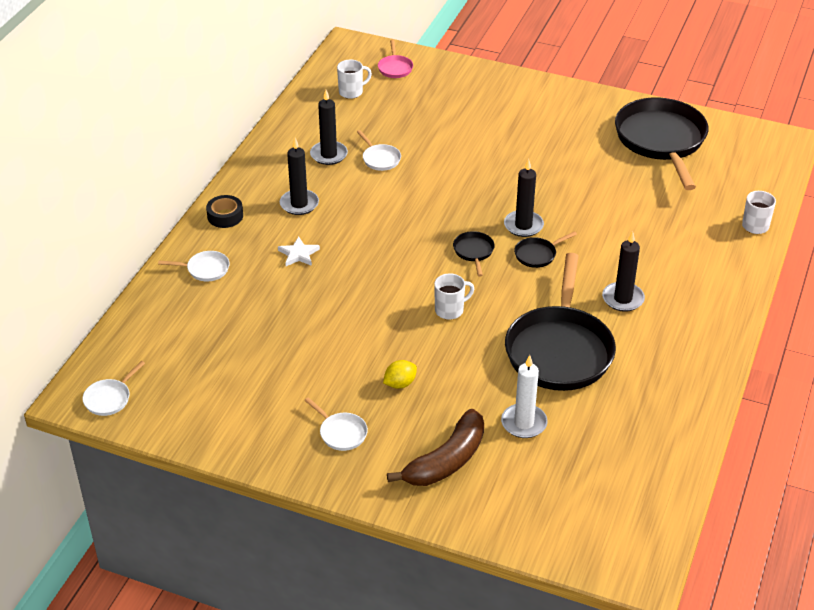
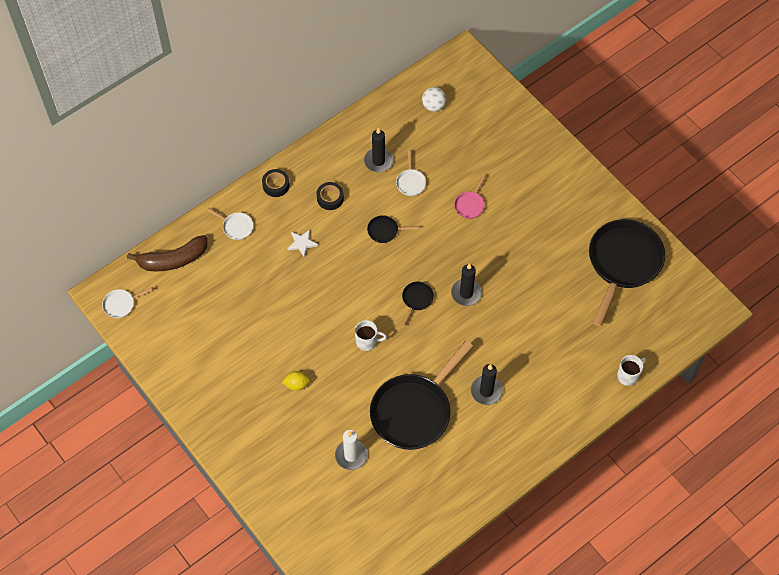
camera: 30 degrees right, 20 degrees up
black candle [280,138,319,215] -> black tape [316,182,344,210]
white pan [304,397,368,451] -> none
white mug [337,60,372,99] -> white ball [422,87,446,112]
pink pan [378,40,413,78] -> pink pan moved to [454,175,485,219]
brown banana [387,409,484,486] -> brown banana moved to [127,235,207,271]
black pan [514,231,577,268] -> black pan moved to [367,215,419,243]

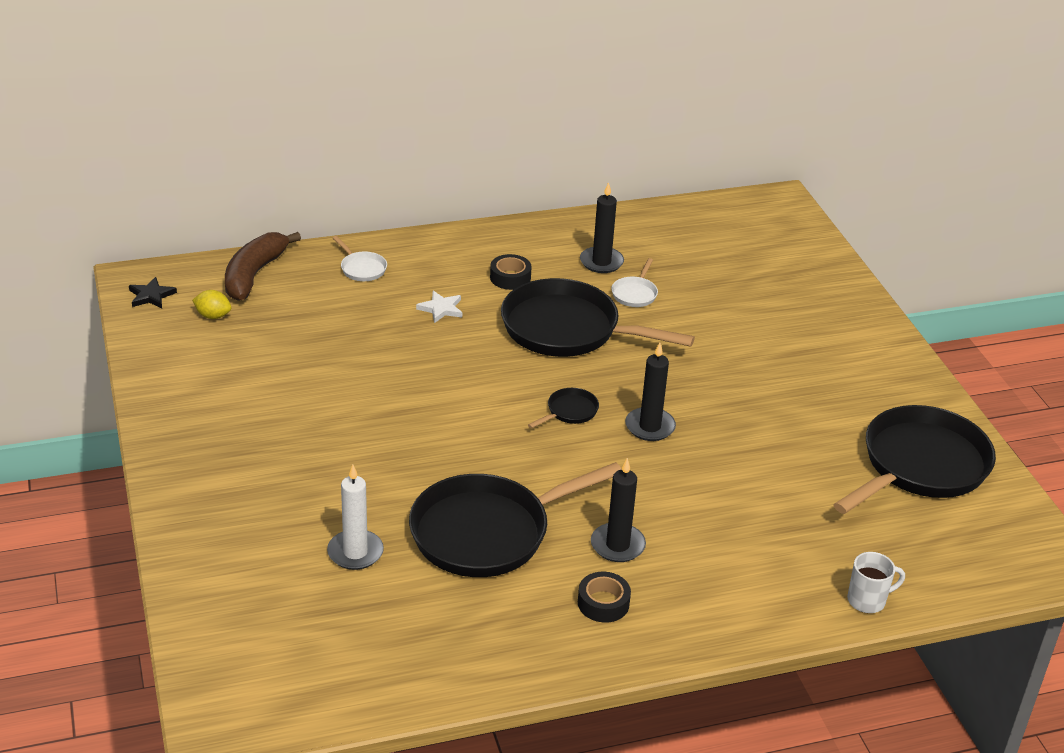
camera: 20 degrees right, 25 degrees down
white pan [102,287,153,318] -> black star [129,277,177,308]
brown banana [127,235,207,271] -> brown banana turned 105 degrees clockwise [225,232,301,301]
black tape [262,169,290,197] -> black tape moved to [578,572,631,623]
yellow lemon [282,371,310,391] -> yellow lemon moved to [192,290,232,319]
white mug [355,320,387,351] -> none
black pan [367,215,419,243] -> black pan [501,278,695,357], size x2.44
white ball [422,87,446,112] -> none
pink pan [454,175,485,219] -> none

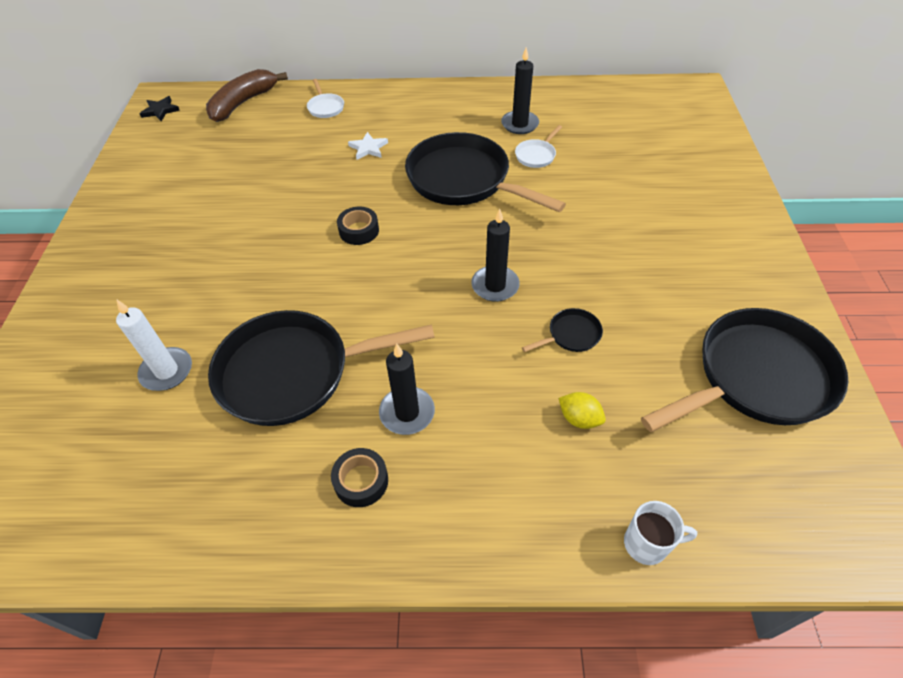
camera: 20 degrees right, 15 degrees up
yellow lemon [192,290,232,319] -> yellow lemon moved to [558,392,606,429]
black tape [490,254,532,290] -> black tape moved to [337,207,379,245]
black pan [528,388,599,428] -> black pan moved to [522,308,603,352]

